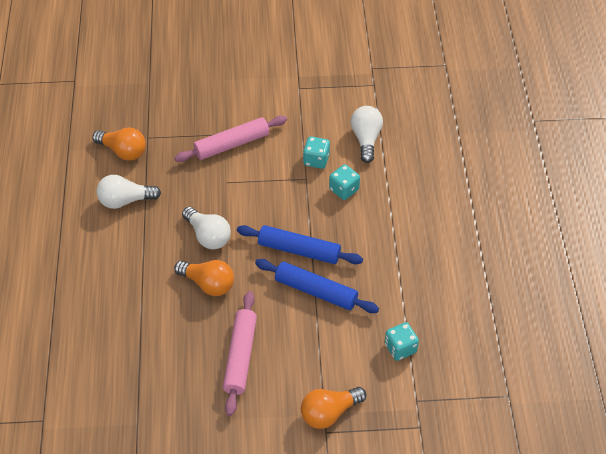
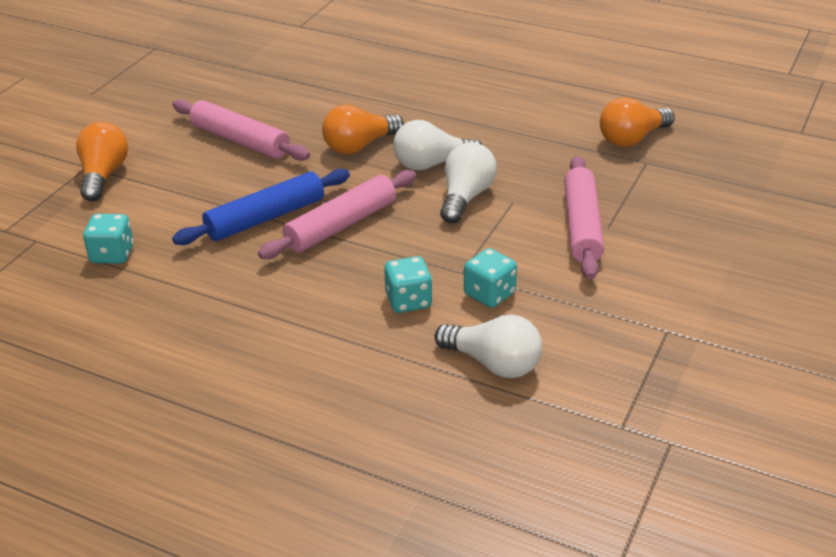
camera: 120 degrees right, 15 degrees down
white light bulb [97,175,161,209] -> white light bulb moved to [440,142,497,223]
blue rolling pin [237,225,363,264] -> pink rolling pin [258,170,416,259]

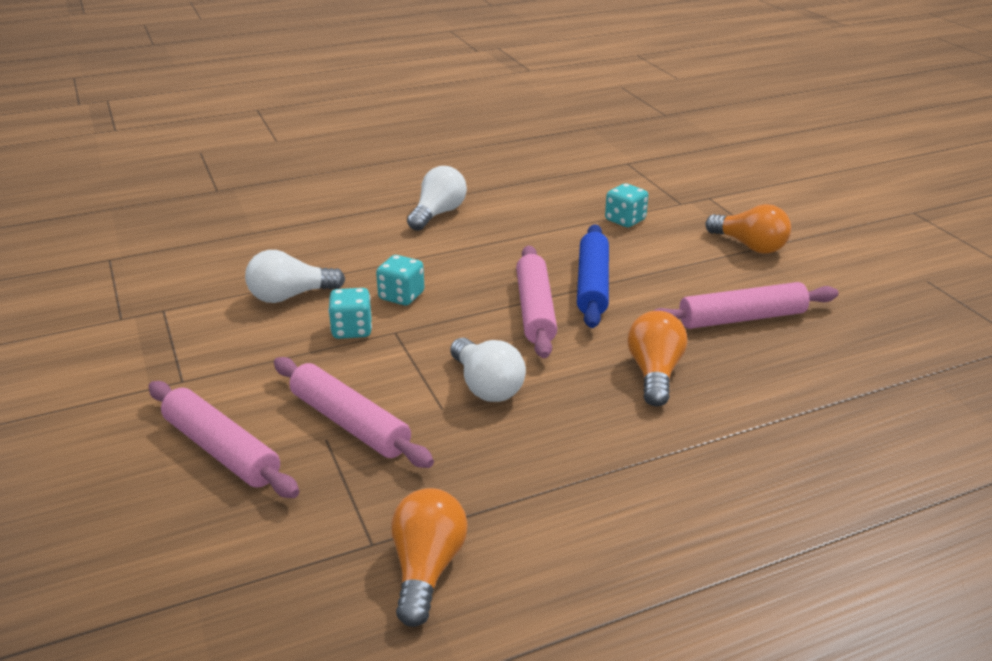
camera: 130 degrees right, 5 degrees down
white light bulb [393,120,482,170] -> white light bulb moved to [407,166,467,231]
none -> pink rolling pin [149,381,299,498]

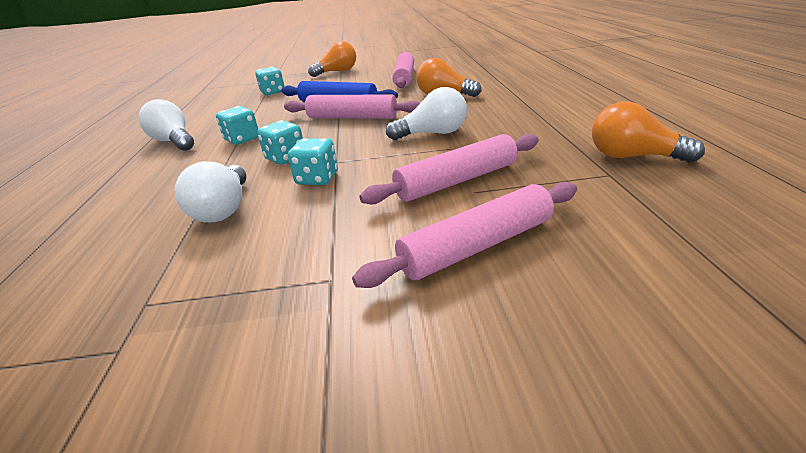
camera: 70 degrees left, 0 degrees up
none -> turquoise dice [216,106,258,145]

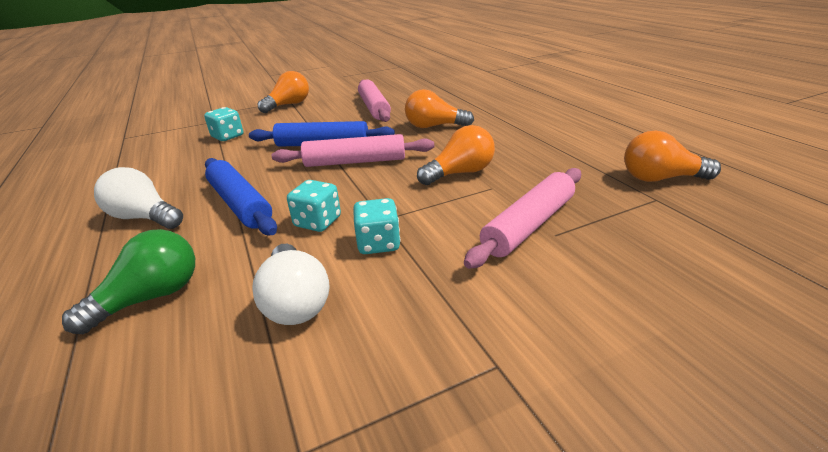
camera: 20 degrees left, 0 degrees up
turquoise dice [216,106,258,145] -> blue rolling pin [205,158,277,235]
pink rolling pin [352,182,577,288] -> none
white light bulb [386,87,467,140] -> orange light bulb [417,125,495,185]
none -> green light bulb [62,229,195,334]

